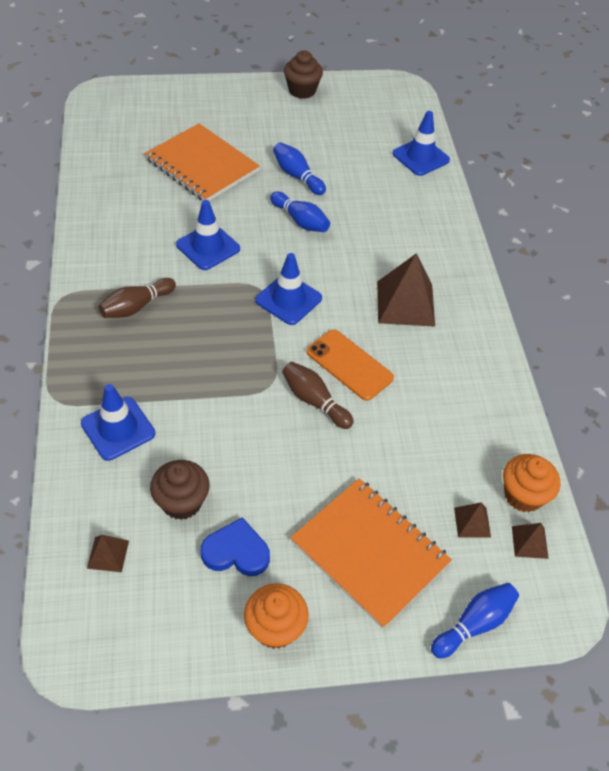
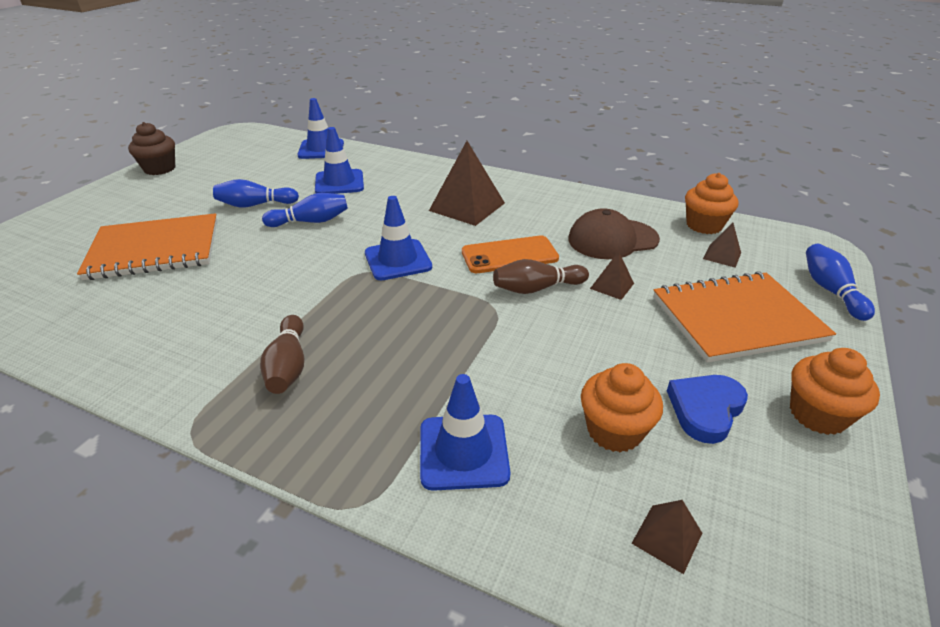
camera: 55 degrees left, 15 degrees down
brown cupcake [150,460,210,520] -> orange cupcake [581,363,663,452]
blue traffic cone [176,200,240,270] -> blue traffic cone moved to [315,127,364,194]
brown pyramid [512,523,549,559] -> brown pyramid moved to [590,251,634,300]
none -> brown cap [568,208,660,259]

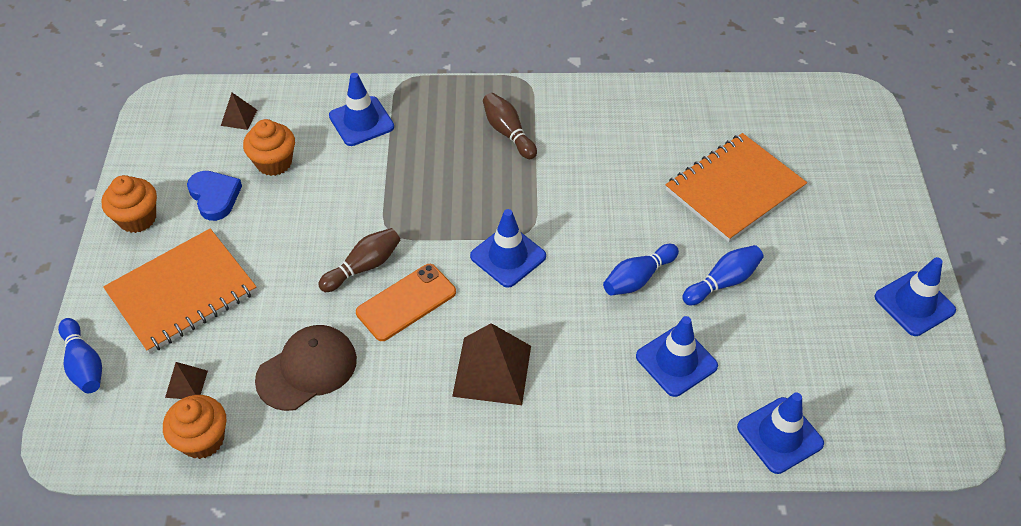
camera: 155 degrees right, 15 degrees up
brown cupcake [128,122,175,175] -> blue traffic cone [875,257,956,336]
brown pyramid [590,251,634,300] -> none
blue heart [667,375,748,444] -> blue heart turned 45 degrees counterclockwise [187,171,242,221]

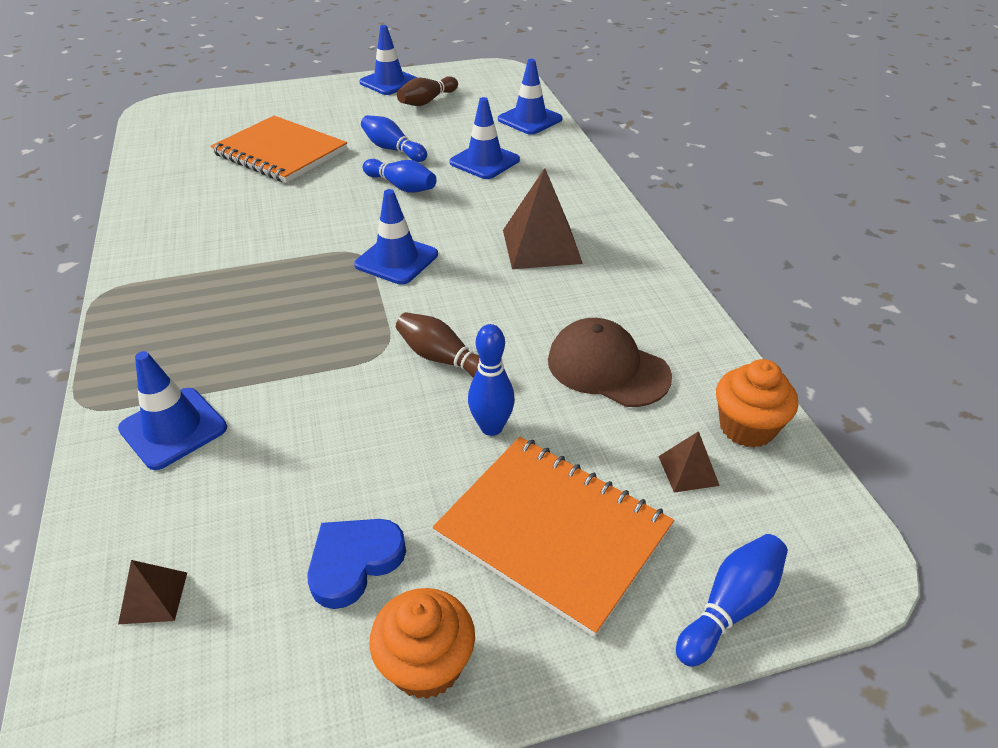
camera: 105 degrees left, 10 degrees down
orange cupcake [243,119,295,176] -> none
orange phone [356,264,456,341] -> none
brown bowling pin [483,93,537,159] -> brown bowling pin moved to [397,76,458,106]
none -> blue bowling pin [468,324,515,436]

